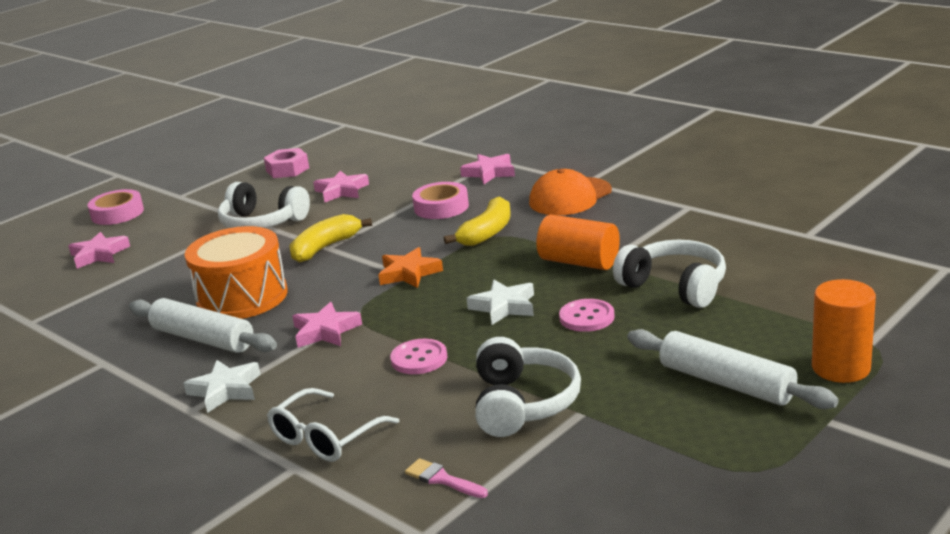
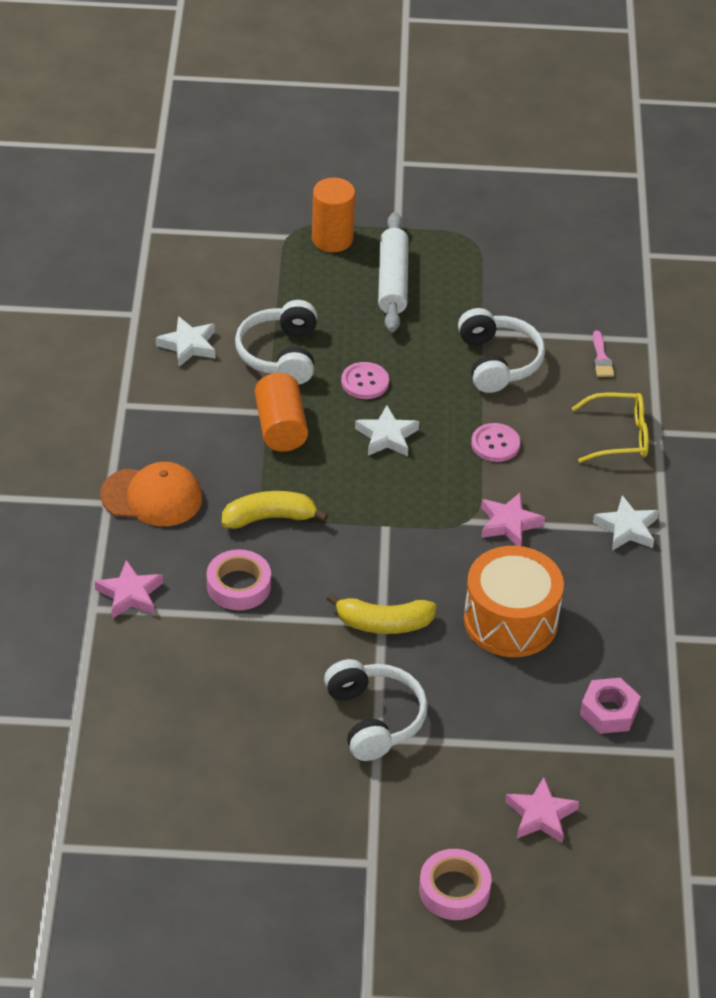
camera: 135 degrees left, 20 degrees up
white rolling pin [129,298,277,353] -> none
pink nut [264,148,309,178] -> pink nut moved to [580,678,641,734]
white glasses [267,388,400,462] -> yellow glasses [572,392,649,463]
pink star [313,170,369,202] -> none
orange star [378,247,443,288] -> none
white headphones [475,337,581,437] -> white headphones turned 120 degrees clockwise [458,308,545,393]
none -> white star [156,316,215,367]

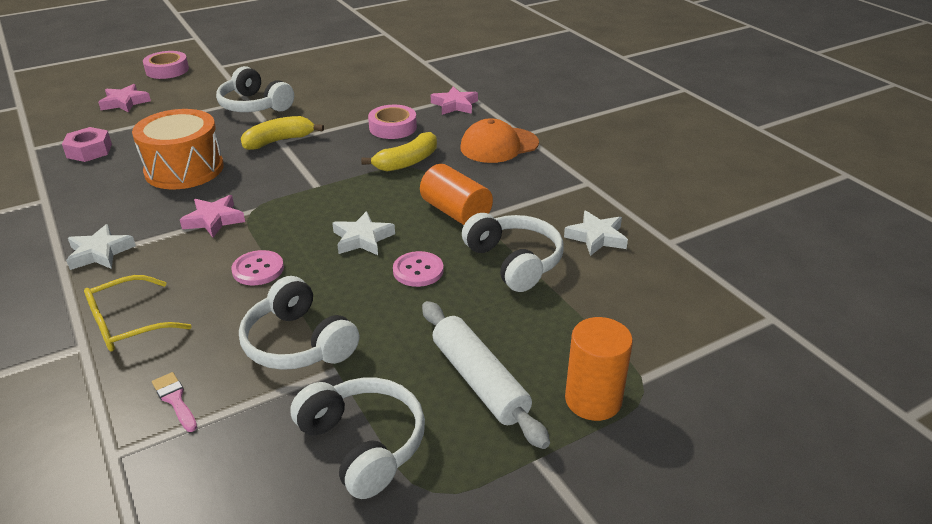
camera: 150 degrees right, 10 degrees down
none -> white headphones [290,378,425,499]

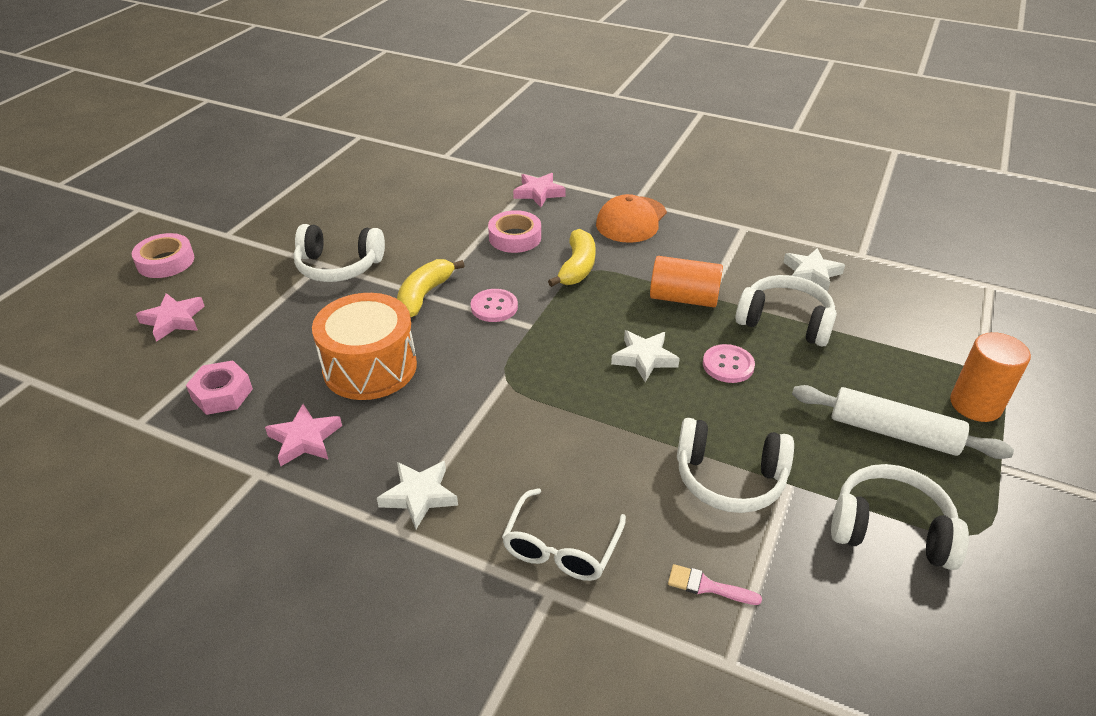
camera: 35 degrees left, 5 degrees up
yellow glasses [84,275,192,351] -> white glasses [502,488,626,581]
pink star [180,195,245,238] -> pink star moved to [265,404,342,466]
pink button [231,250,284,285] -> pink button moved to [471,289,518,322]

